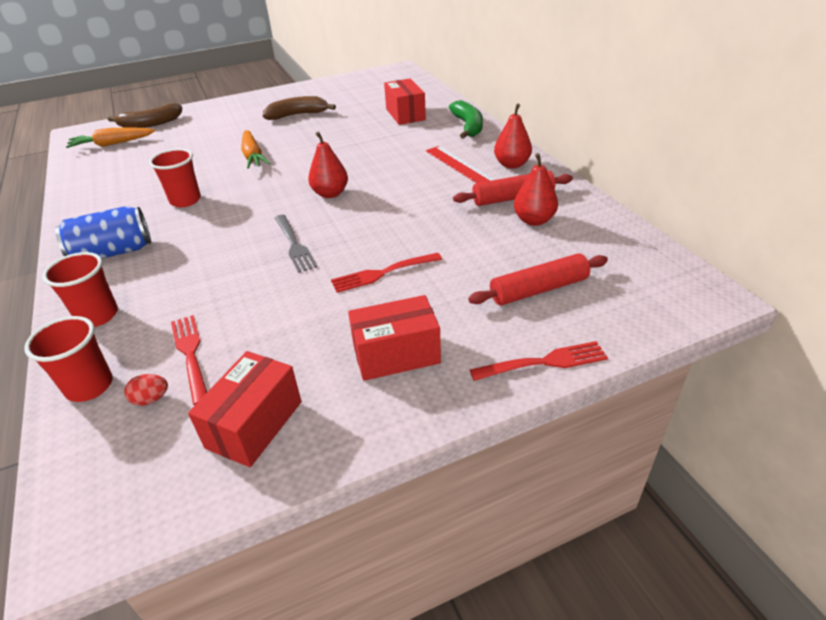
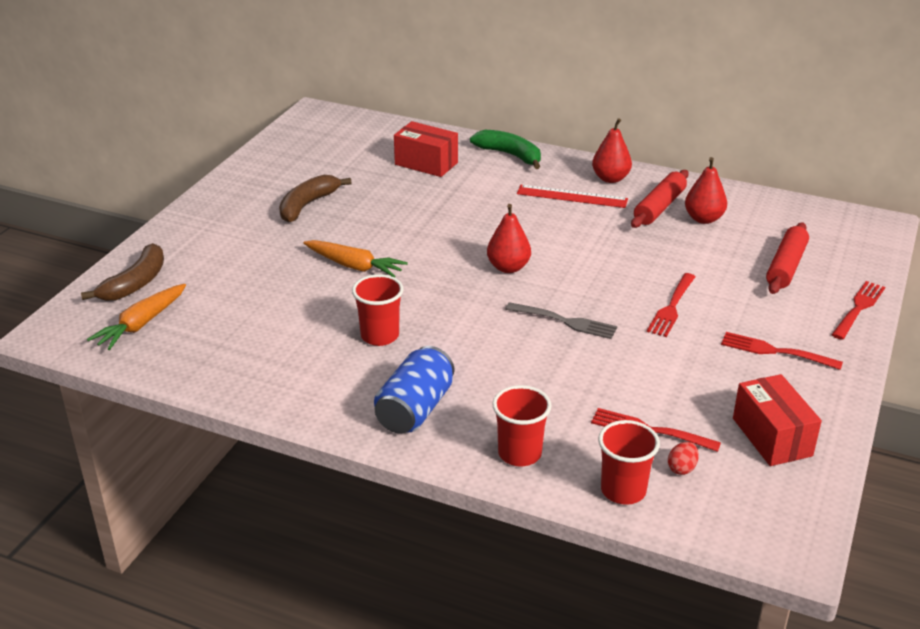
camera: 45 degrees left, 5 degrees down
red box [348,295,441,381] -> red fork [721,332,843,370]

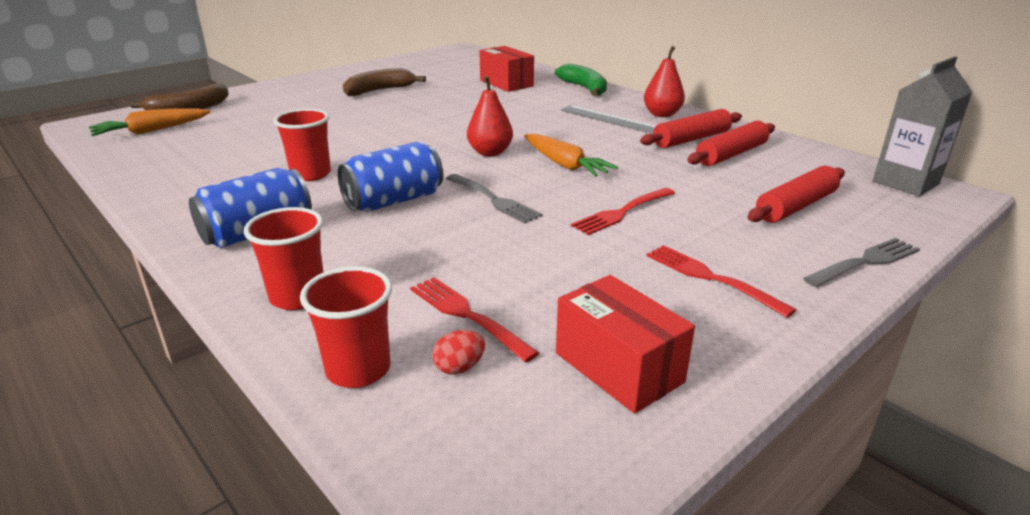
camera: 25 degrees right, 5 degrees down
orange carrot [303,240,408,278] -> orange carrot moved to [524,134,618,177]
red ruler [517,185,628,208] -> grey ruler [561,105,656,134]
red pear [685,157,727,224] -> red rolling pin [687,121,775,166]
red box [733,374,822,466] -> red box turned 45 degrees counterclockwise [556,275,695,414]
red fork [832,281,885,340] -> grey fork [803,238,920,287]
none -> blue can [337,141,443,212]
none -> grey carton [873,56,972,196]

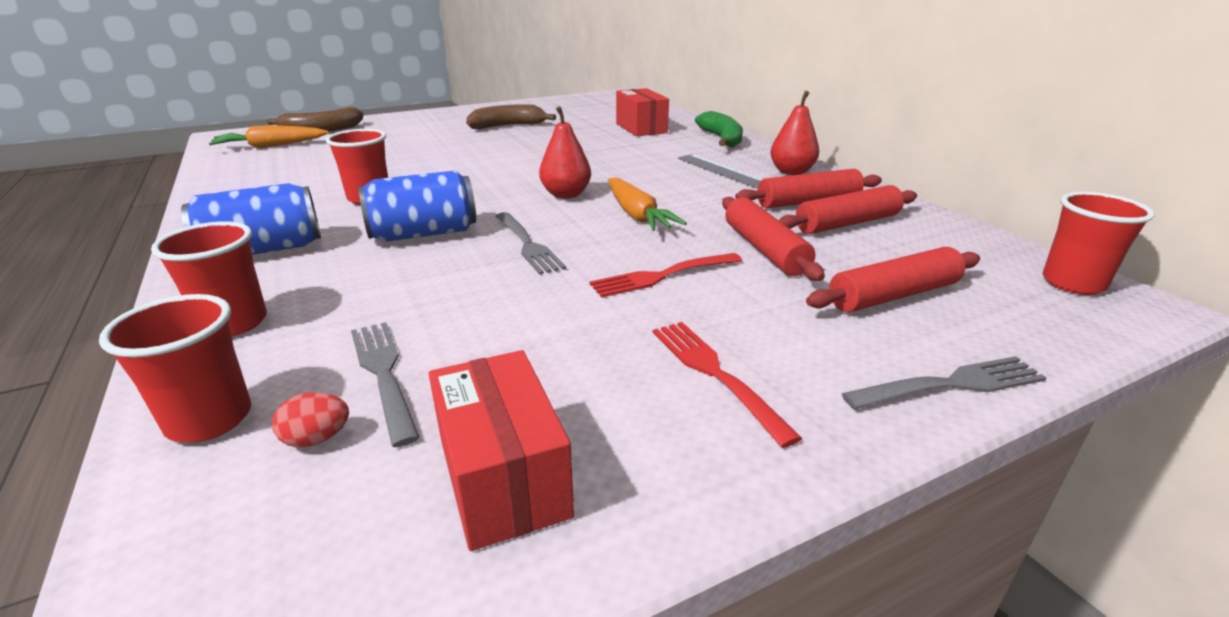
camera: 15 degrees right, 0 degrees up
red fork [410,277,539,363] -> grey fork [351,322,420,447]
grey carton [873,56,972,196] -> red cup [1043,192,1155,295]
none -> red rolling pin [722,197,825,281]

